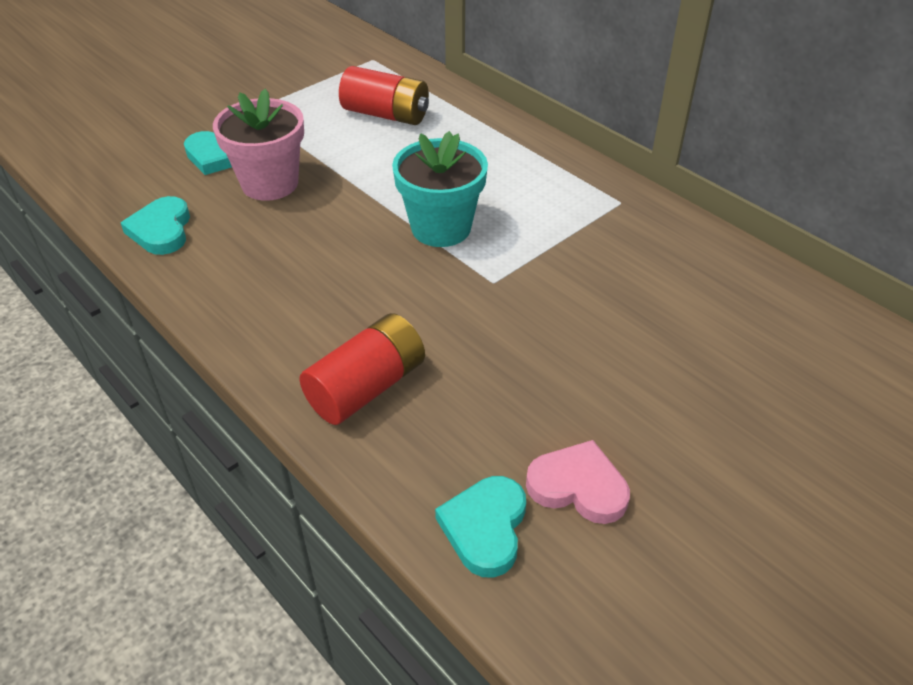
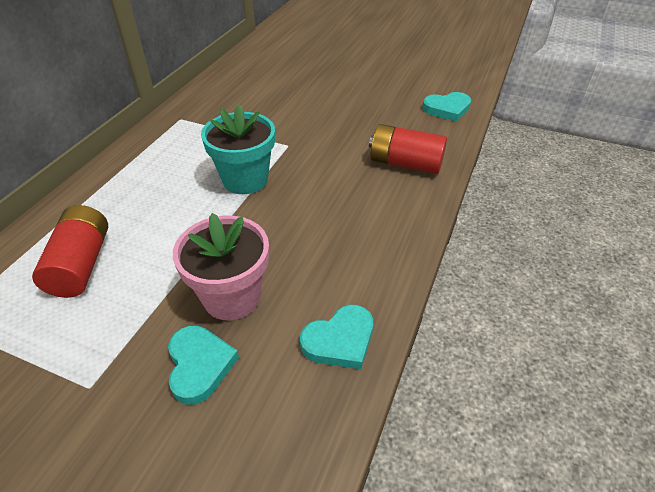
camera: 115 degrees left, 0 degrees up
pink heart [526,440,630,524] -> none

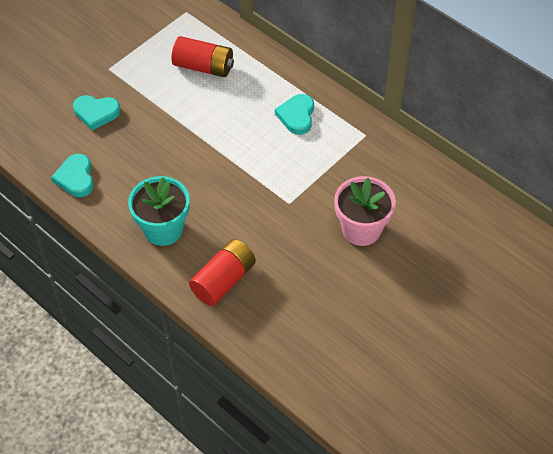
camera: 110 degrees right, 10 degrees up
pink flower pot [173,213,269,320] -> pink flower pot moved to [334,176,396,246]
turquoise flower pot [201,104,275,194] -> turquoise flower pot moved to [128,176,190,246]
turquoise heart [422,92,471,122] -> turquoise heart moved to [275,94,314,135]

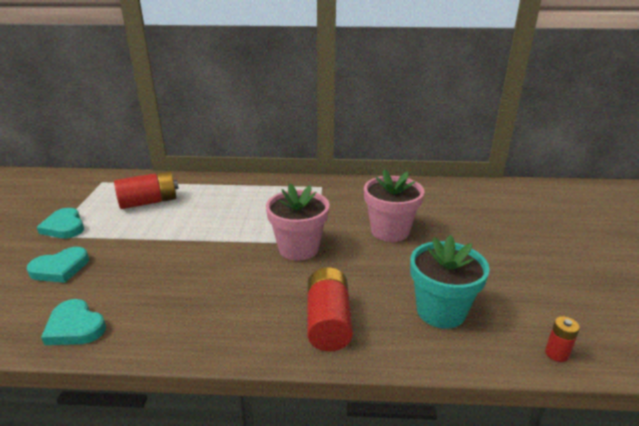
camera: 40 degrees left, 25 degrees down
turquoise flower pot [128,176,190,246] -> turquoise flower pot moved to [410,235,490,329]
turquoise heart [275,94,314,135] -> turquoise heart moved to [37,208,84,238]
none -> pink flower pot [266,184,329,261]
none -> red battery [545,316,580,362]

